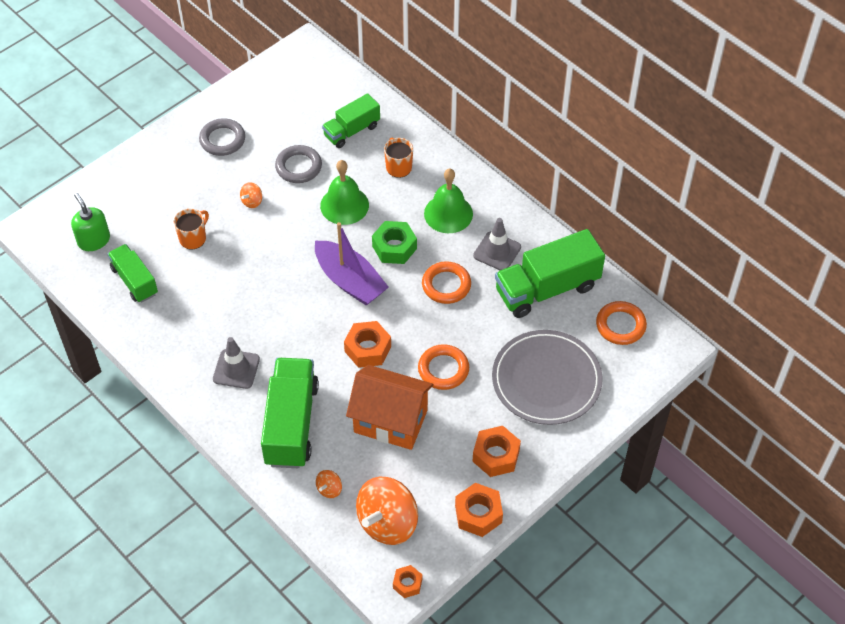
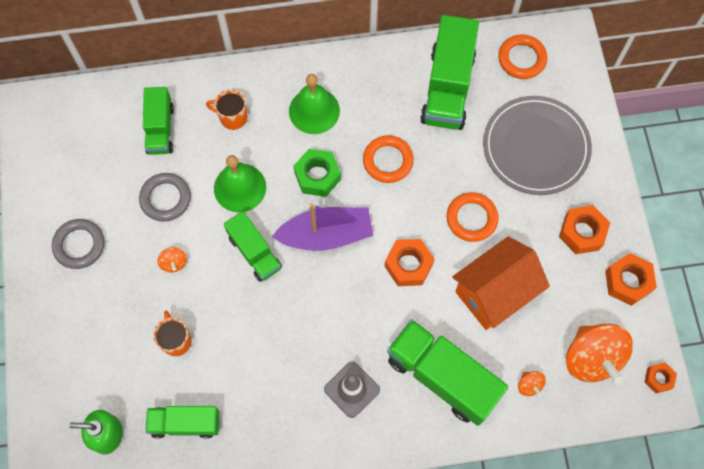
camera: 55 degrees left, 15 degrees up
grey traffic cone [473,218,521,270] -> none
none -> green truck [224,211,282,282]

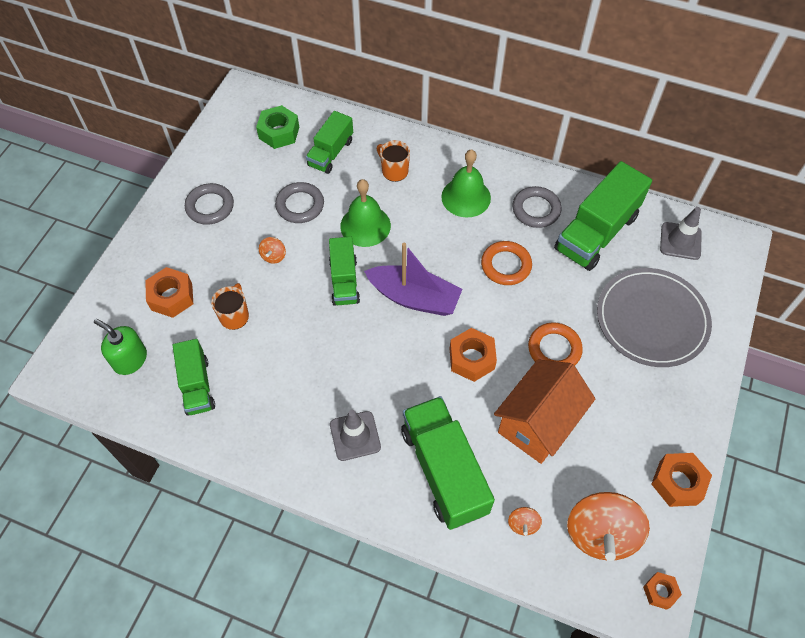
camera: 30 degrees right, 10 degrees down
green truck [145,406,219,439] -> green truck turned 135 degrees counterclockwise [173,339,215,416]
green nut [294,149,341,197] -> green nut moved to [256,105,299,149]
orange house [452,236,550,330] -> orange house turned 45 degrees counterclockwise [494,359,595,464]
orange ring [498,34,547,79] -> grey traffic cone [660,207,702,260]
orange nut [559,205,610,254] -> orange nut moved to [145,267,193,318]
none -> grey ring [512,186,561,228]

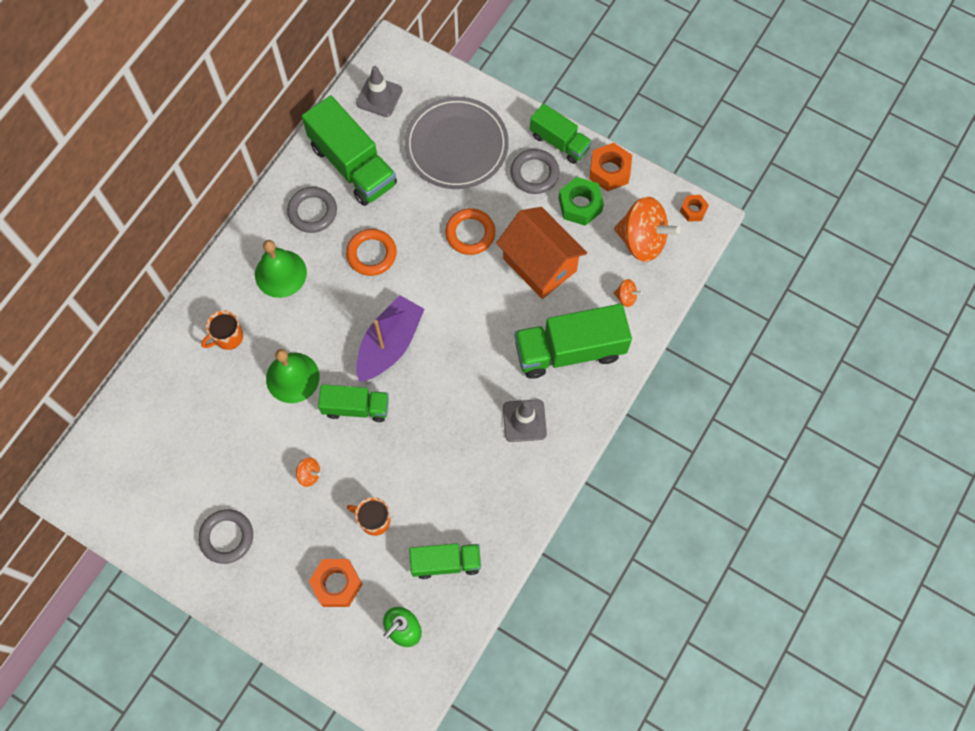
camera: 80 degrees left, 10 degrees up
green nut [256,105,299,149] -> green nut moved to [559,177,604,226]
grey ring [275,182,324,223] -> grey ring moved to [510,149,560,194]
green truck [306,111,353,174] -> green truck moved to [530,103,592,164]
orange nut [450,328,497,382] -> none

